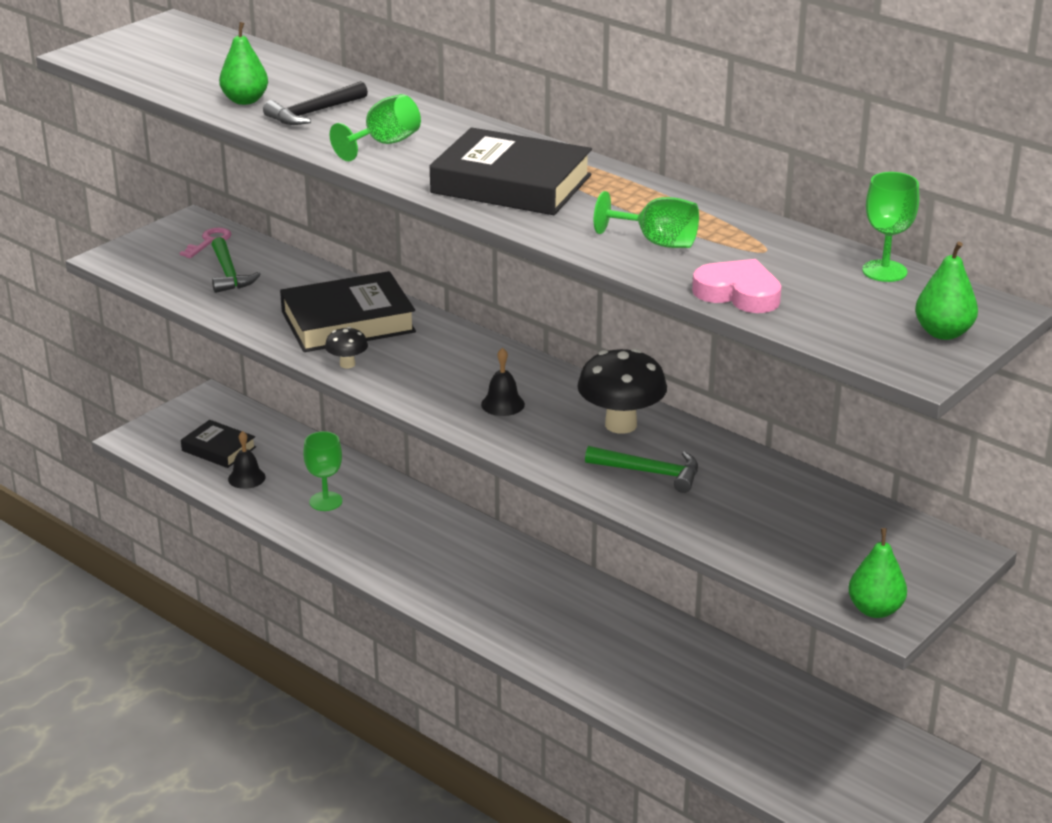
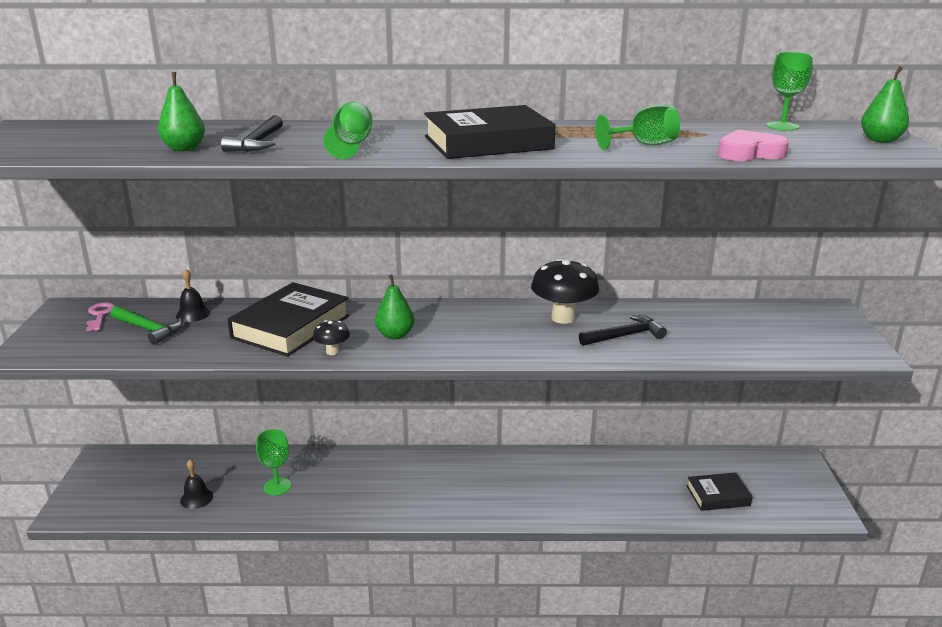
camera: 40 degrees left, 5 degrees down
black book [181,420,256,468] -> black book moved to [687,472,752,511]
black bell [481,347,525,416] -> black bell moved to [176,269,210,322]
green hammer [585,446,698,493] -> black hammer [579,315,667,346]
green pear [848,528,907,618] -> green pear moved to [375,274,414,340]

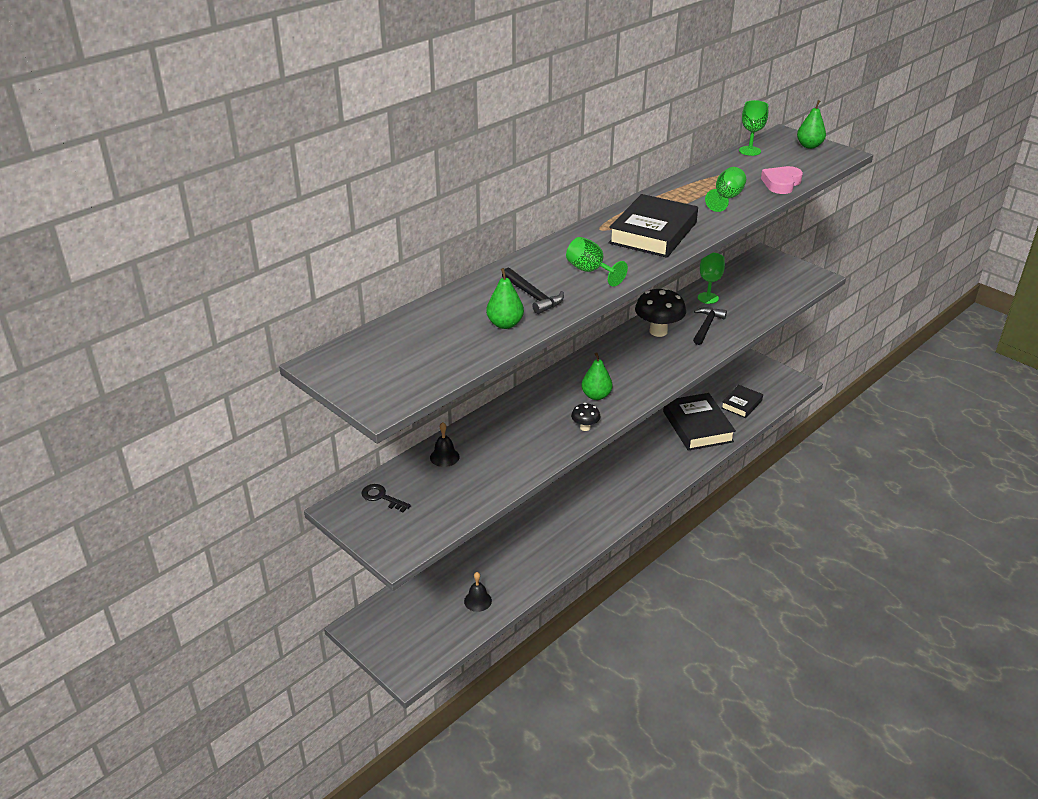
camera: 45 degrees left, 10 degrees up
pink key [86,302,115,331] -> black key [362,484,411,512]
green hammer [110,306,182,345] -> none
black book [227,282,350,357] -> black book moved to [663,393,736,451]
green goblet [256,429,291,495] -> green goblet moved to [698,253,725,304]

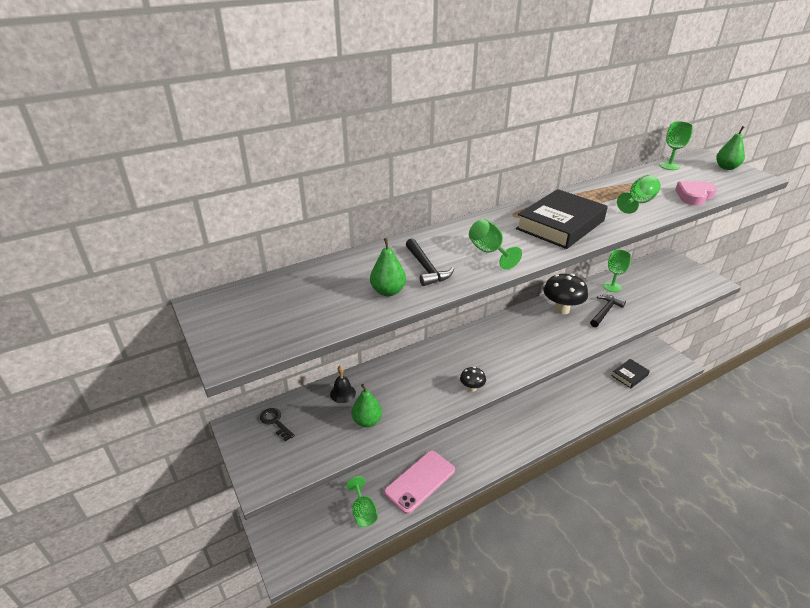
camera: 15 degrees right, 0 degrees up
black bell [464,572,492,612] -> green goblet [346,476,378,527]
green pear [581,352,613,400] -> green pear moved to [351,384,382,427]
black book [663,393,736,451] -> none
none -> pink phone [384,451,455,514]

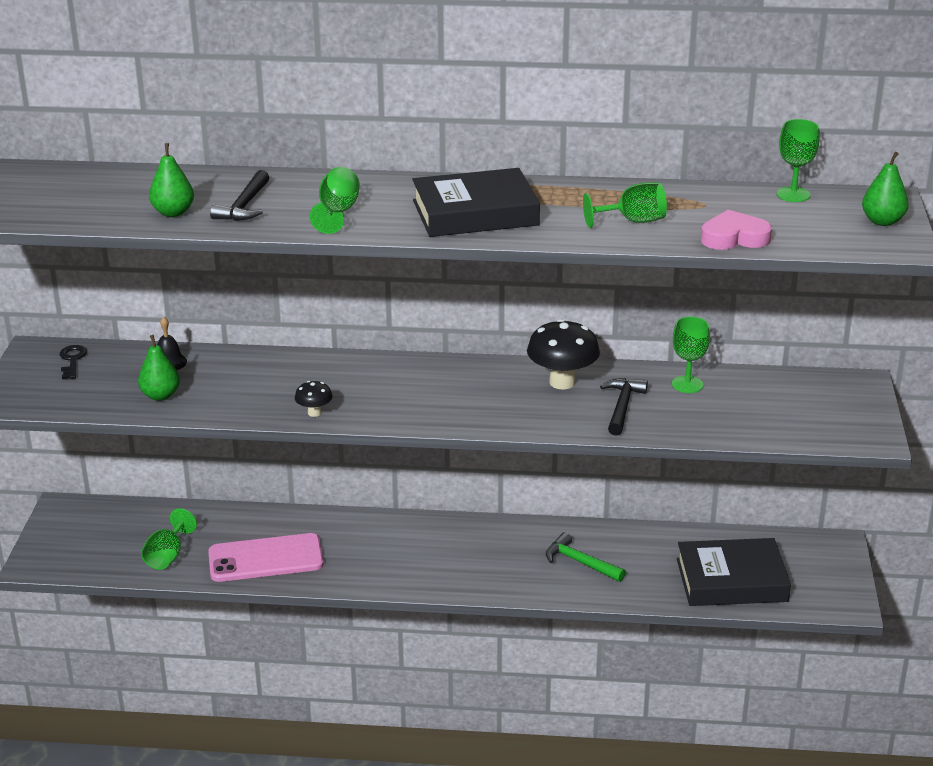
camera: 35 degrees right, 5 degrees down
black hammer [590,295,626,327] -> black hammer turned 60 degrees counterclockwise [600,378,648,435]
black book [612,359,650,388] -> black book [677,538,791,606], size x1.74
none -> green hammer [546,532,626,582]

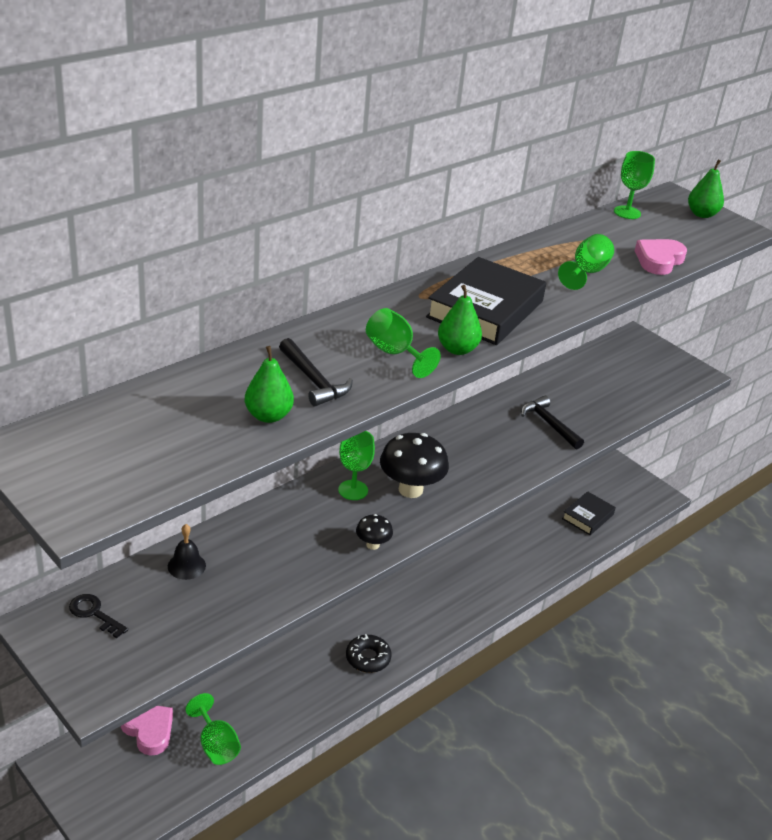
camera: 50 degrees left, 5 degrees up
green pear [138,335,180,401] -> green pear moved to [438,285,482,355]
pink phone [208,533,324,582] -> none
black mushroom [527,319,600,390] -> black mushroom moved to [380,433,449,498]
green hammer [546,532,626,582] -> none
green goblet [672,316,710,393] -> green goblet moved to [338,431,375,500]
black book [677,538,791,606] -> black book [562,491,616,535], size x0.57
none -> pink heart [121,706,173,756]
none -> black donut [346,634,391,673]

